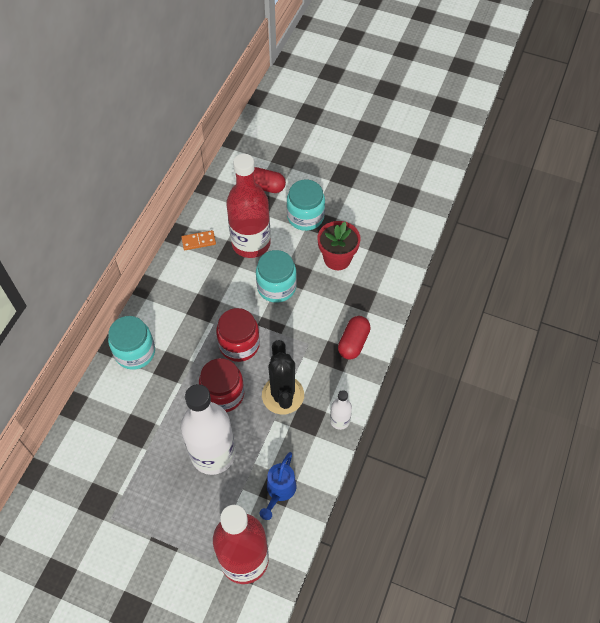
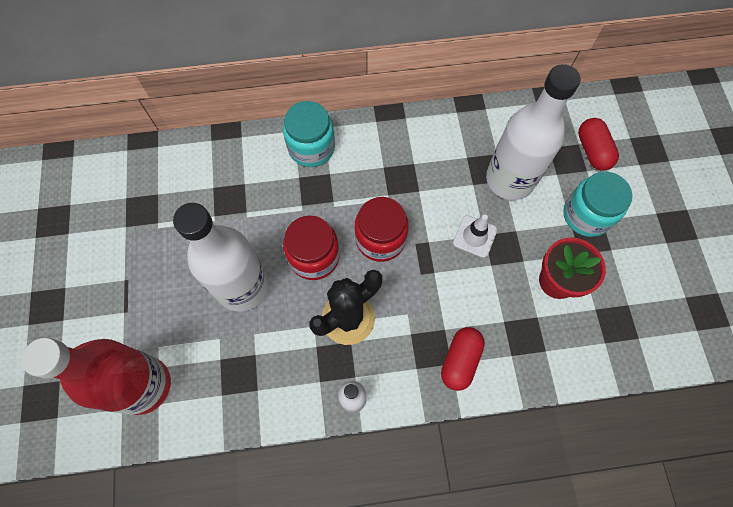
camera: 60 degrees right, 10 degrees up
orange domino [181,230,216,250] -> none
red bottle [226,154,271,258] -> white bottle [486,64,581,200]
turquoise jar [256,250,297,303] -> white traffic cone [453,215,497,258]
blue watering can [259,452,296,520] -> none
red capsule [338,316,371,360] -> red capsule turned 60 degrees counterclockwise [441,327,485,391]

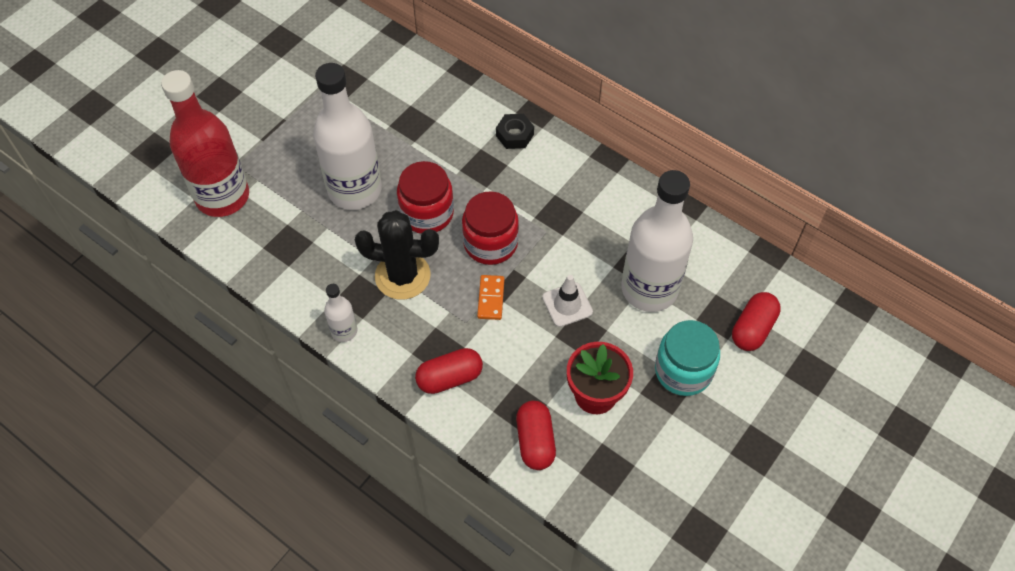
camera: 45 degrees right, 10 degrees down
turquoise jar [283,101,335,167] -> black nut [496,114,534,149]
none -> orange domino [477,275,505,320]
none -> red capsule [516,401,556,470]

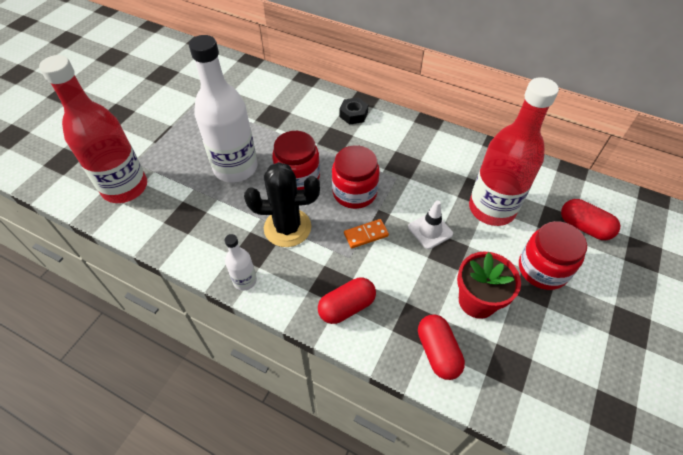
camera: 10 degrees left, 5 degrees down
orange domino [477,275,505,320] -> orange domino turned 75 degrees clockwise [344,219,389,248]
white bottle [621,170,693,312] -> red bottle [469,77,559,226]
turquoise jar [655,320,720,396] -> red jar [519,221,587,290]
red capsule [732,292,781,351] -> red capsule turned 75 degrees counterclockwise [561,199,620,240]

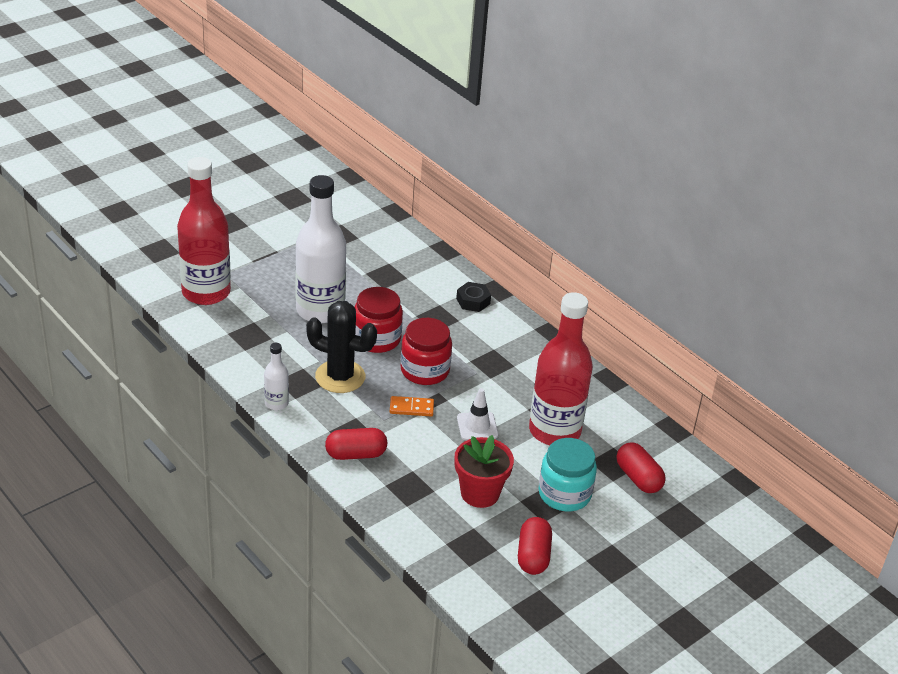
camera: 20 degrees right, 15 degrees down
red capsule [418,315,465,380] -> red capsule moved to [518,517,552,575]
red jar [519,221,587,290] -> turquoise jar [538,438,597,511]

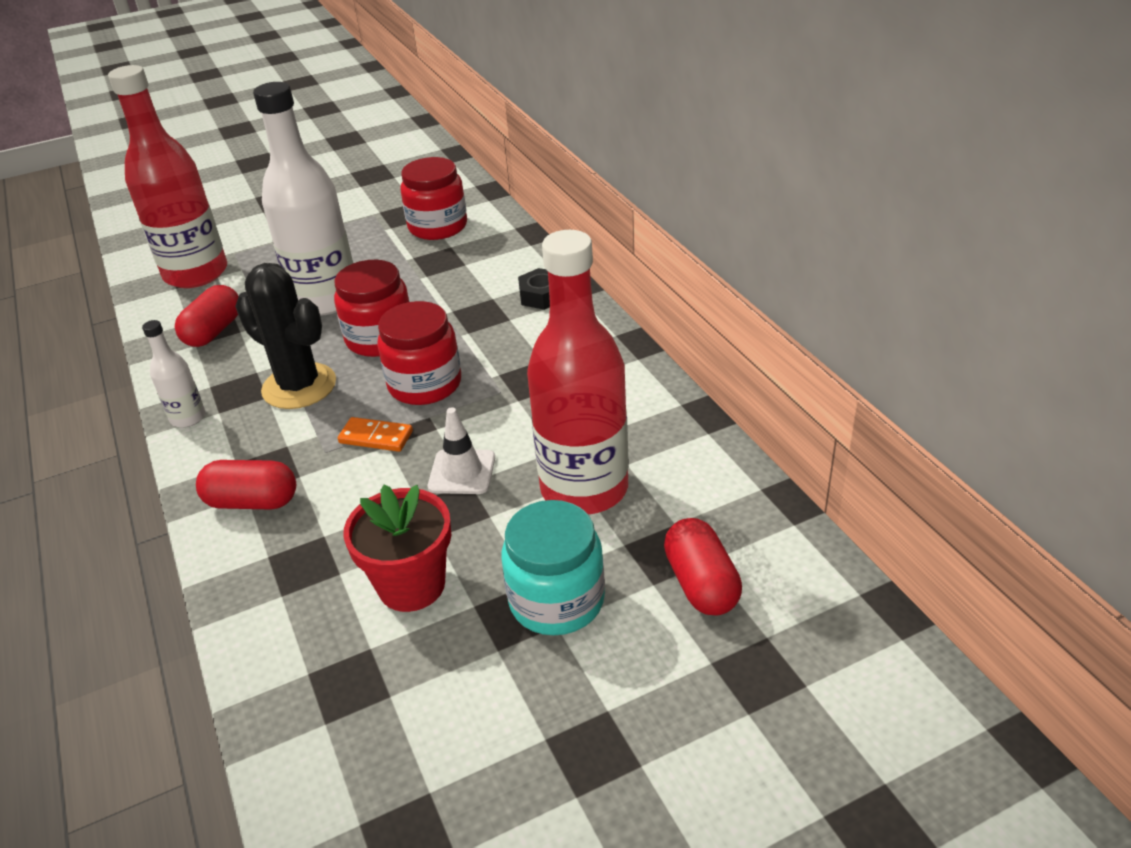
camera: 20 degrees right, 0 degrees up
red capsule [518,517,552,575] -> red capsule moved to [175,285,239,347]
none -> red jar [400,157,467,240]

